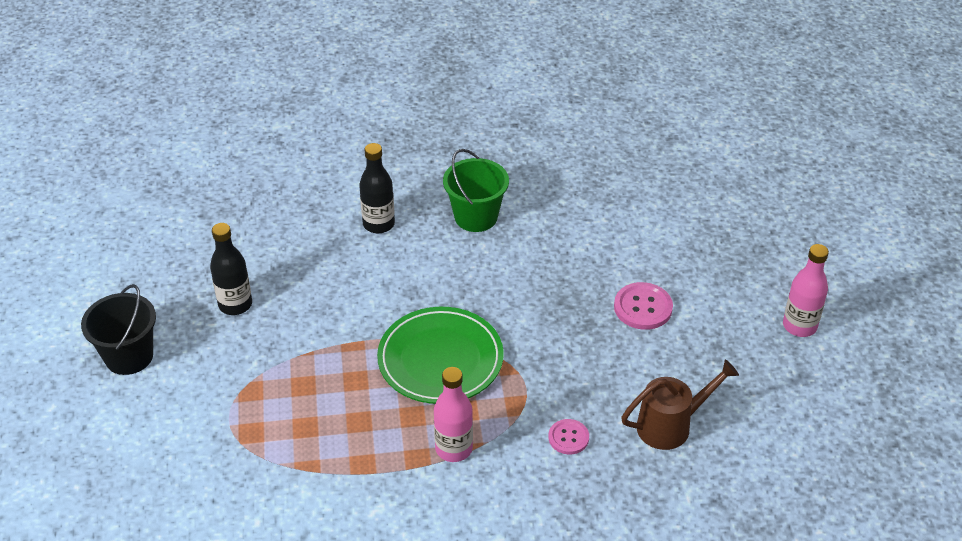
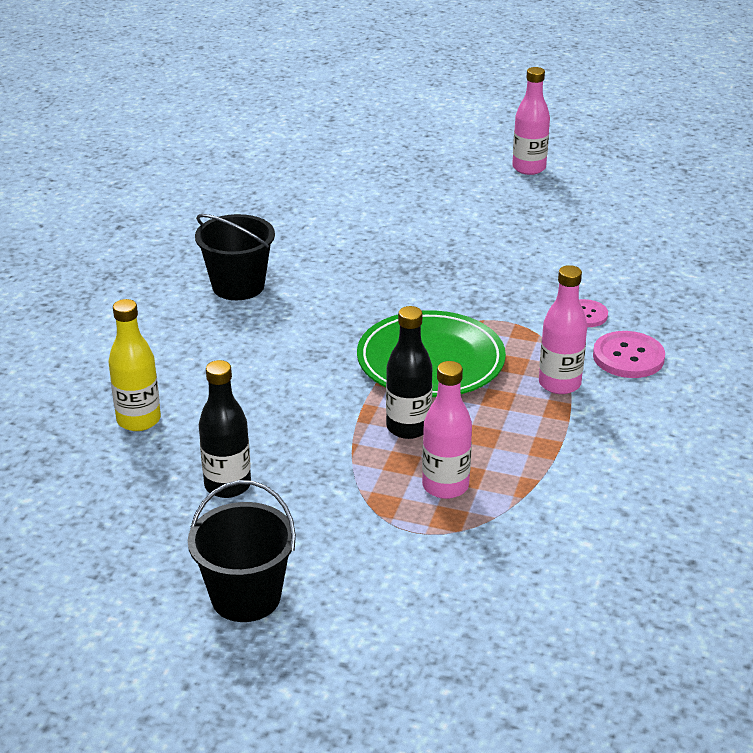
camera: 65 degrees left, 10 degrees down
black bottle [359,143,395,233] -> black bottle moved to [386,306,432,439]
green bucket [443,149,509,232] -> black bucket [195,214,275,300]
pink button [614,282,673,330] -> pink button moved to [593,331,665,378]
brown watering can [621,360,739,450] -> none
none -> yellow bottle [109,299,161,431]
none -> pink bottle [422,361,472,499]

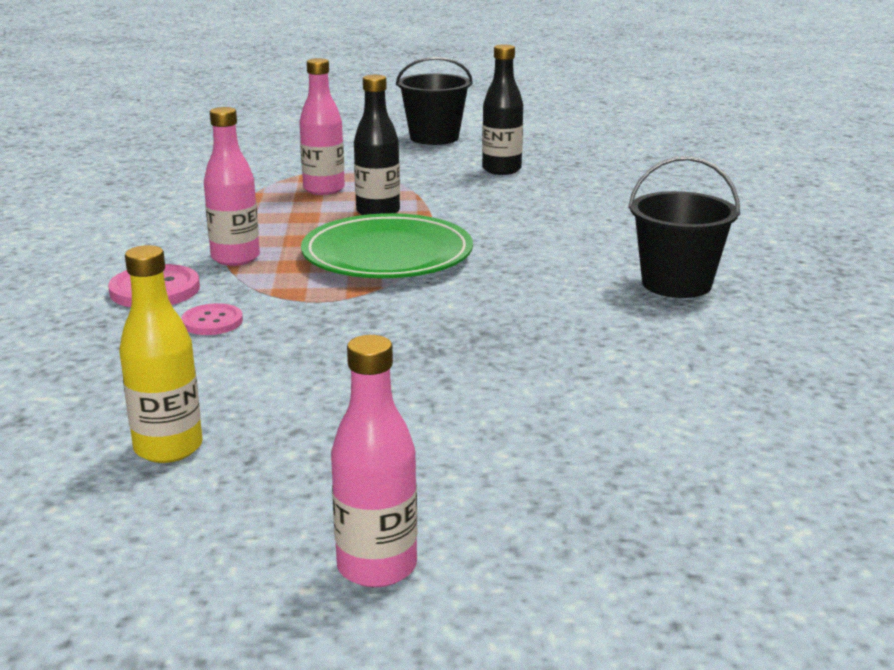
camera: 160 degrees right, 10 degrees down
yellow bottle [109,299,161,431] -> yellow bottle moved to [119,245,203,463]

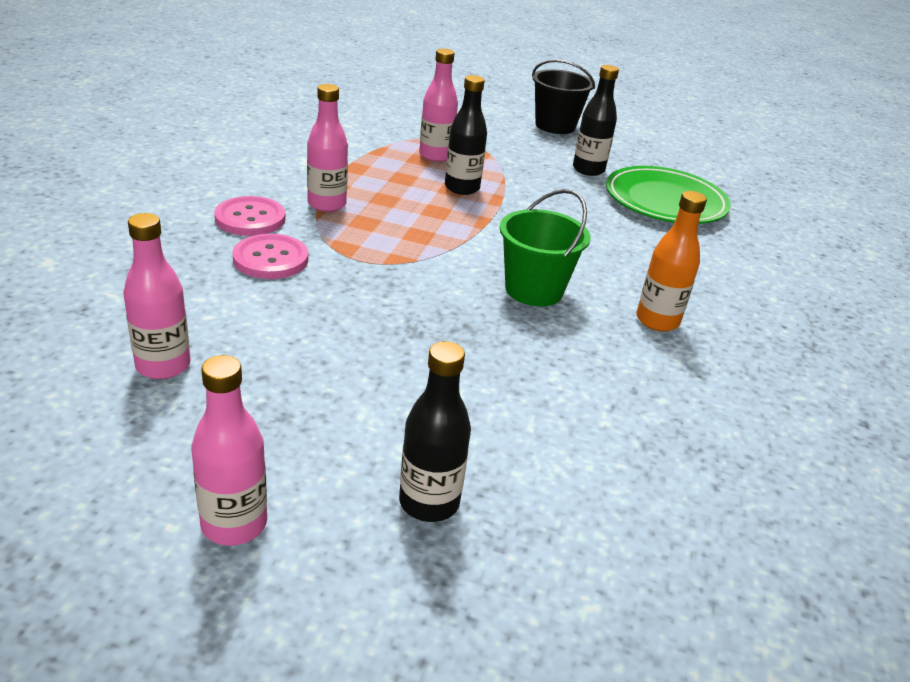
camera: 15 degrees right, 10 degrees up
yellow bottle [119,245,203,463] -> pink bottle [123,213,191,379]
pink button [181,303,243,335] -> pink button [232,234,308,279], size x1.56
green plate [301,213,473,278] -> green plate moved to [606,166,731,224]
black bucket [628,156,740,298] -> orange bottle [636,191,707,332]
none -> black bottle [399,341,471,522]
none -> green bucket [500,189,590,306]

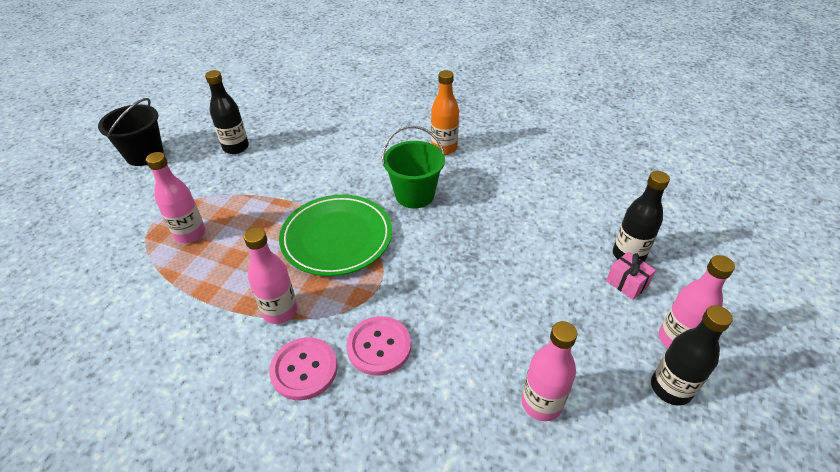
camera: 80 degrees left, 10 degrees up
black bottle [445,75,487,195] -> black bottle moved to [651,305,733,406]
green plate [606,166,731,224] -> green plate moved to [279,194,392,276]
none -> pink gift [606,252,656,300]

